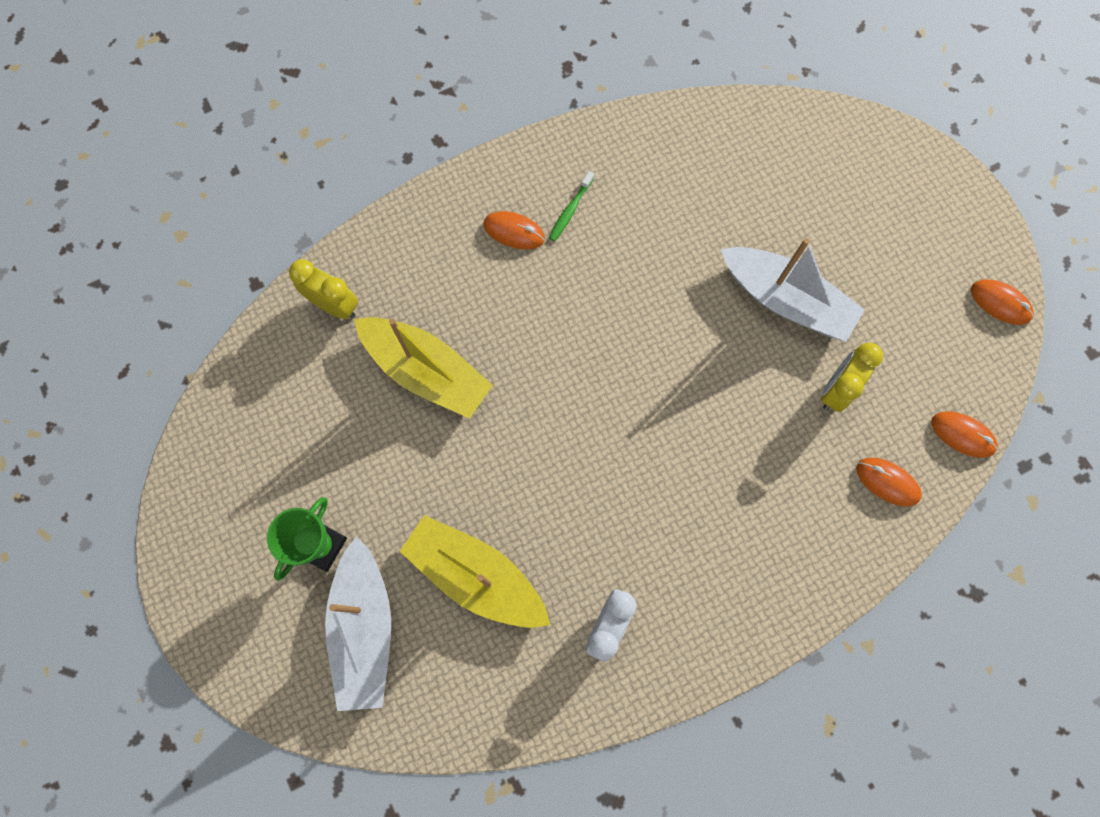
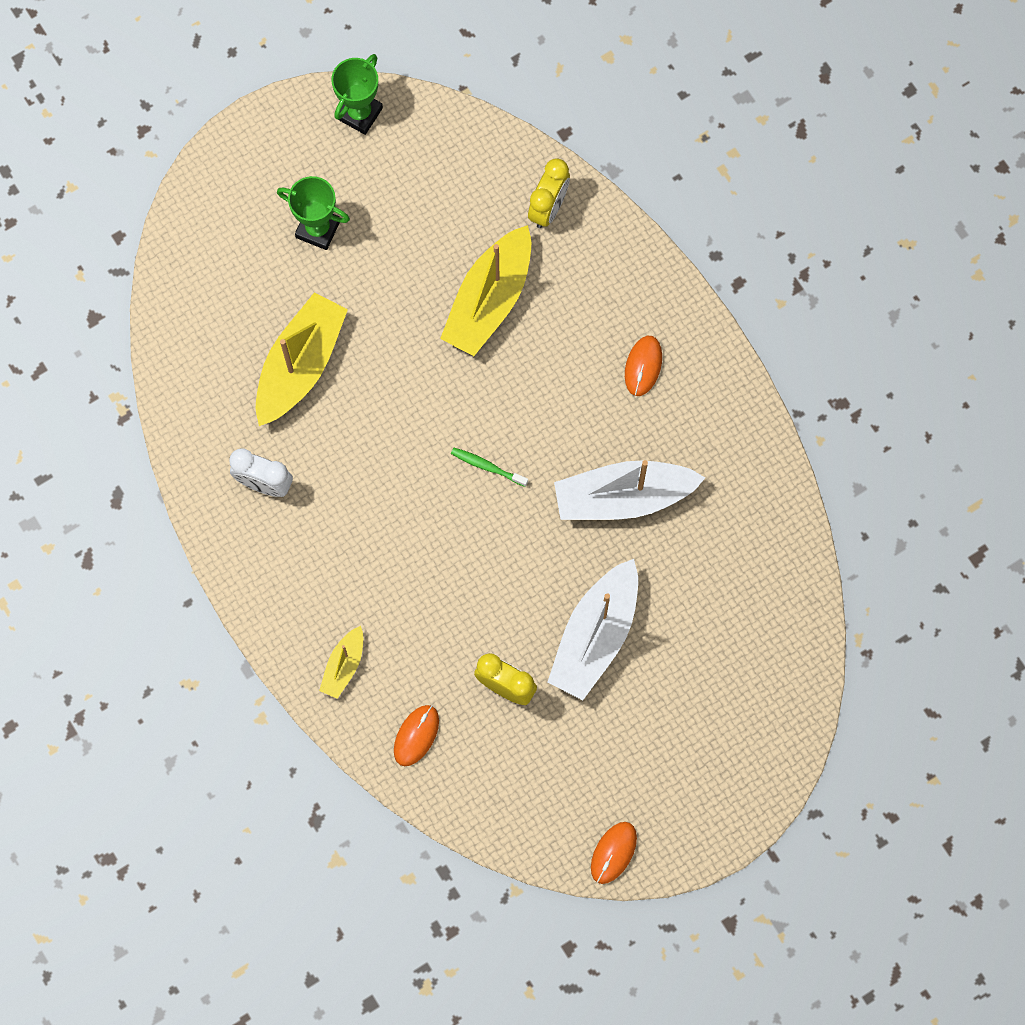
camera: 85 degrees right, 0 degrees up
white boat [325,536,391,711] -> white boat moved to [554,460,705,520]
green toothbrush [549,171,594,242] -> green toothbrush moved to [451,448,528,487]
orange mouse [931,411,998,458] -> none
none -> yellow boat [319,626,363,699]
none -> green trophy [331,54,383,135]

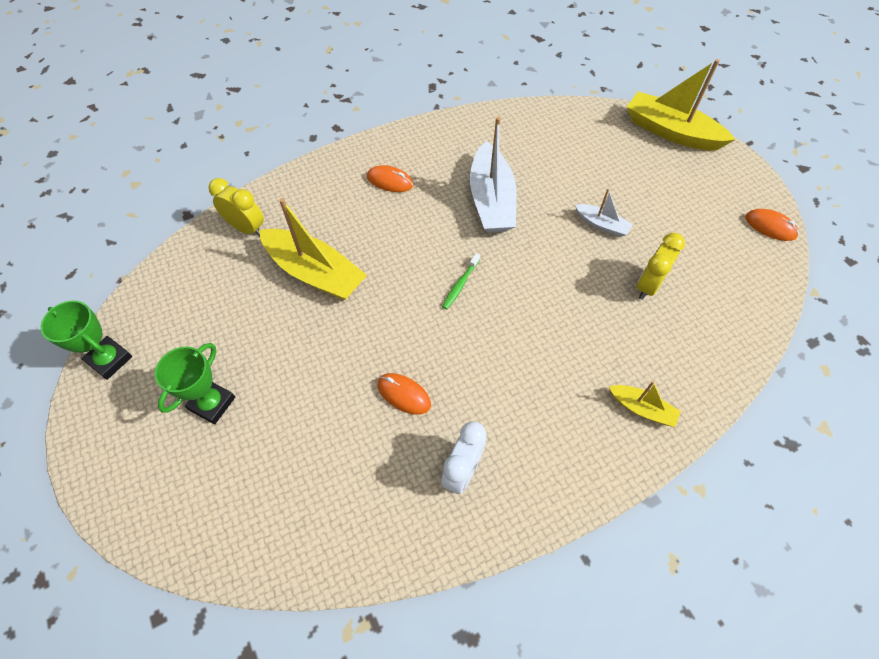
camera: 85 degrees left, 15 degrees down
yellow boat [256,293,348,426] -> yellow boat moved to [627,59,735,151]
orange mouse [394,705,439,766] -> orange mouse moved to [377,373,431,415]
white boat [547,559,638,700] -> white boat [575,188,633,237], size x0.51

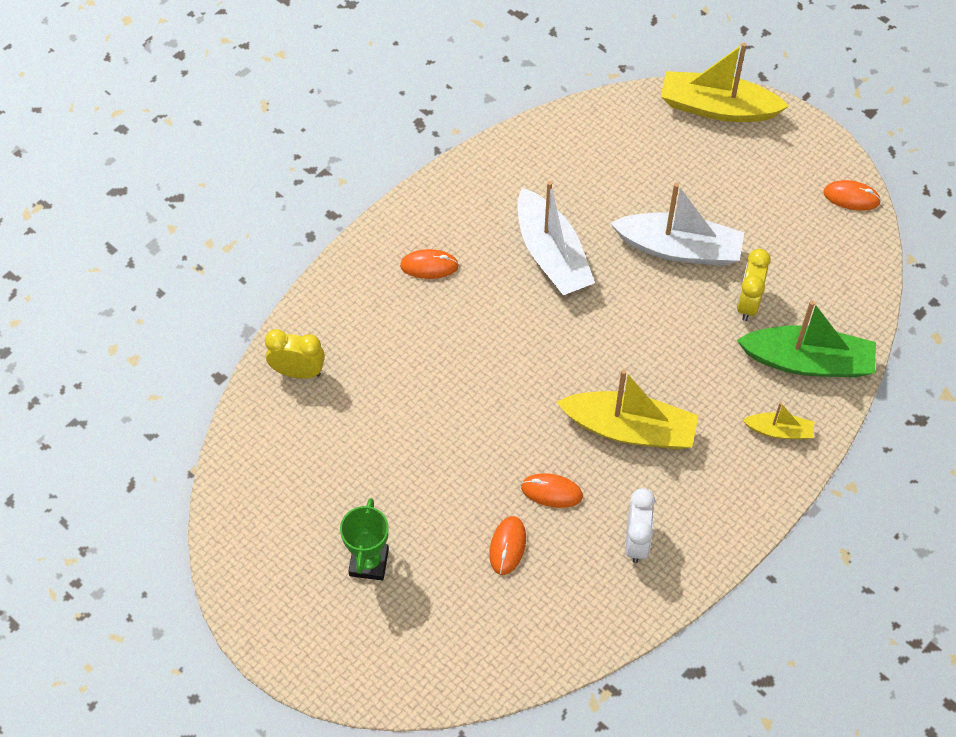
camera: 20 degrees left, 0 degrees up
green trophy [40,300,132,380] -> none
yellow boat [259,198,367,300] -> yellow boat moved to [557,369,699,449]
green toothbrush [442,253,480,309] -> none
white boat [575,188,633,237] -> white boat [610,183,744,266], size x1.97
none -> orange mouse [489,516,526,575]
none -> green boat [737,300,876,377]

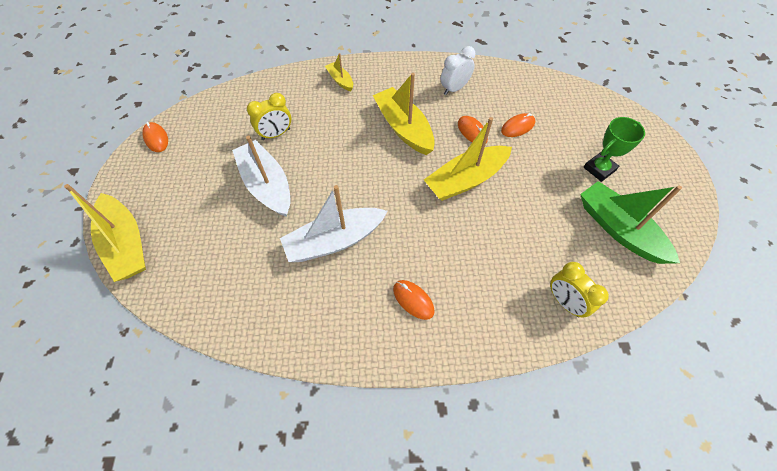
camera: 135 degrees left, 0 degrees up
white boat [517,181,595,295] -> white boat turned 135 degrees counterclockwise [280,185,388,262]
green boat [737,300,876,377] -> green boat moved to [580,181,682,264]
none -> yellow boat [424,117,512,201]

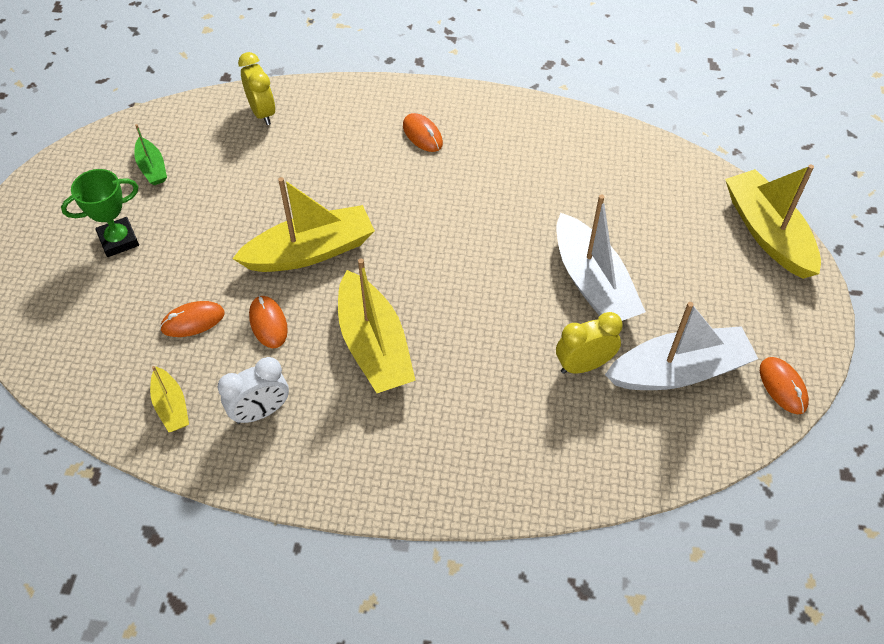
camera: 170 degrees left, 5 degrees down
white boat [280,185,388,262] -> white boat moved to [605,302,758,390]
yellow boat [325,53,353,91] -> yellow boat moved to [150,366,189,432]
green boat [580,181,682,264] -> green boat [134,124,167,185], size x0.51

